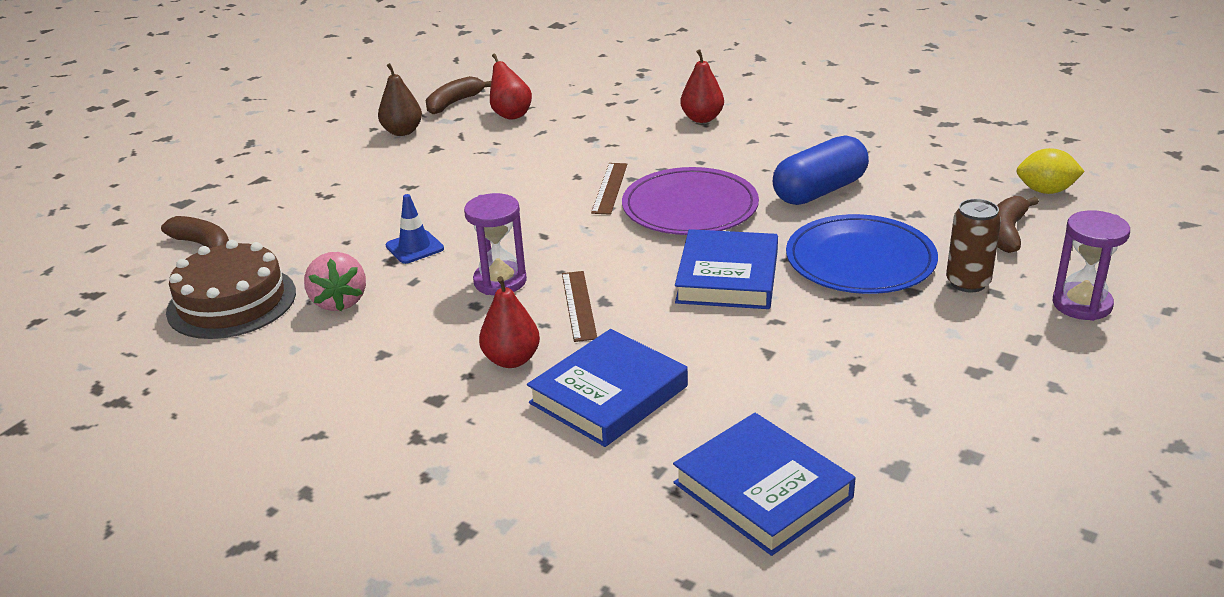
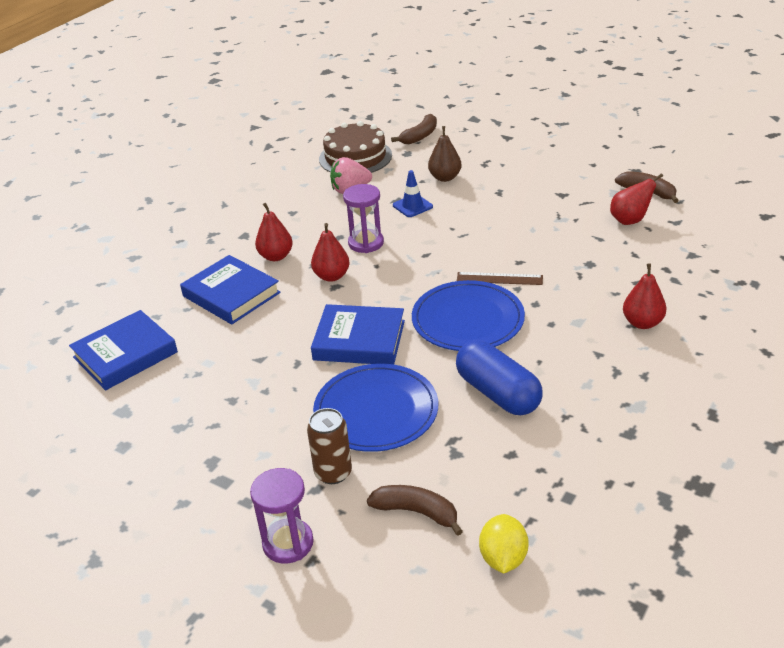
camera: 90 degrees right, 5 degrees up
brown pear [378,63,422,136] -> brown pear moved to [428,126,462,182]
brown ruler [562,271,597,342] -> red pear [311,223,350,282]
purple plate [622,167,759,235] -> blue plate [412,280,525,351]

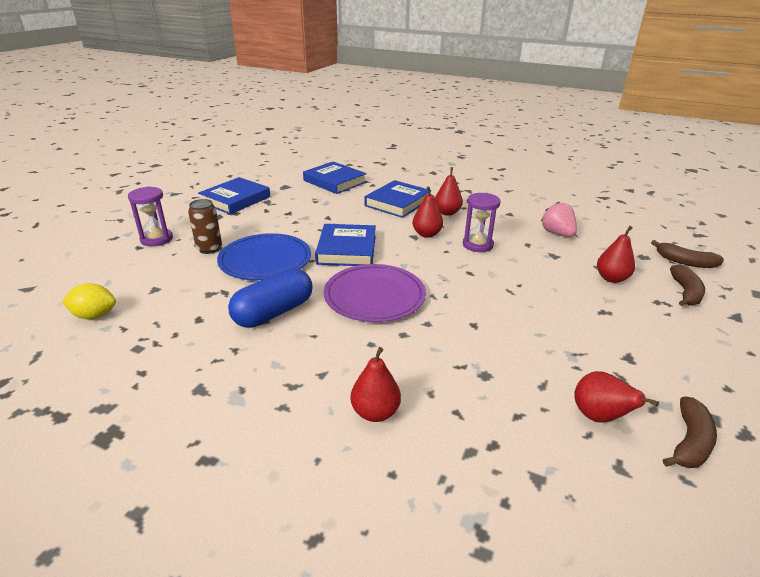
camera: 80 degrees right, 5 degrees down
brown cake [319,121,392,173] -> none
brown banana [367,485,463,536] -> brown banana moved to [670,265,705,306]
blue traffic cone [393,170,433,217] -> none
blue plate [412,280,525,351] -> purple plate [324,264,426,322]
brown pear [428,126,462,182] -> red pear [597,226,635,283]
brown ruler [457,272,543,285] -> none
none -> blue book [198,177,270,214]

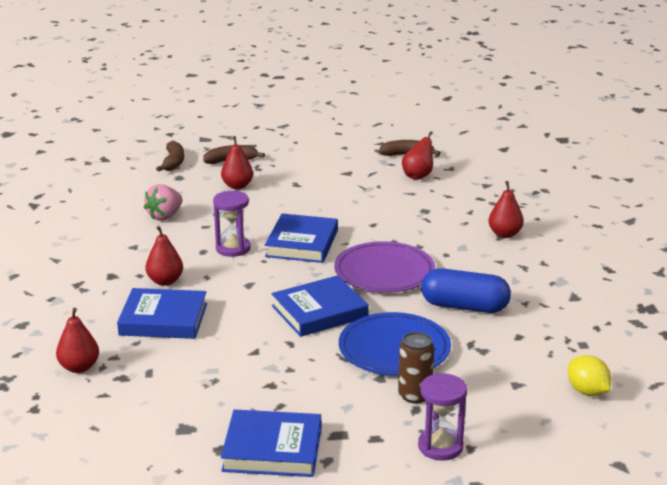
camera: 120 degrees left, 5 degrees down
blue book [303,161,367,194] -> blue book moved to [265,213,338,263]
red pear [413,186,443,238] -> red pear moved to [56,308,99,373]

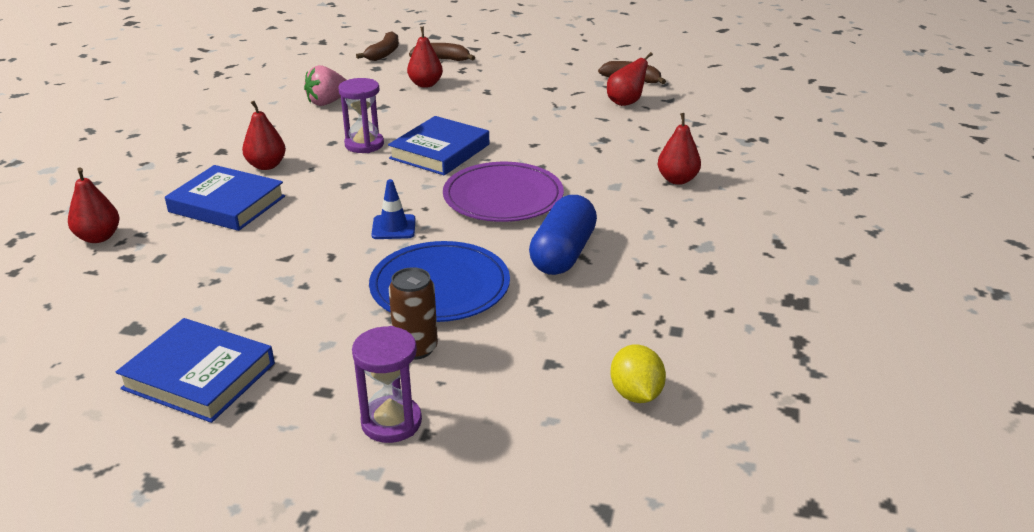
camera: 20 degrees right, 5 degrees up
blue book [271,275,369,337] -> blue traffic cone [371,179,416,239]
blue capsule [421,268,511,313] -> blue capsule turned 75 degrees clockwise [529,195,597,275]

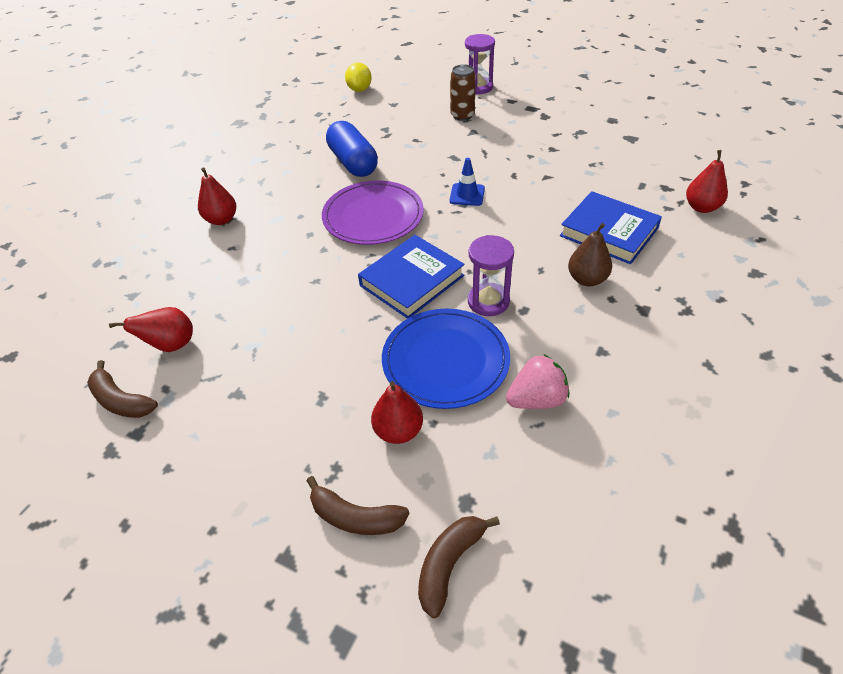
camera: 165 degrees left, 15 degrees up
blue book [116,318,275,423] -> none
red pear [242,101,286,170] -> brown pear [568,223,612,286]
blue plate [369,241,510,322] -> blue plate moved to [382,309,510,409]
blue capsule [529,195,597,275] -> blue capsule turned 60 degrees counterclockwise [326,121,378,177]

